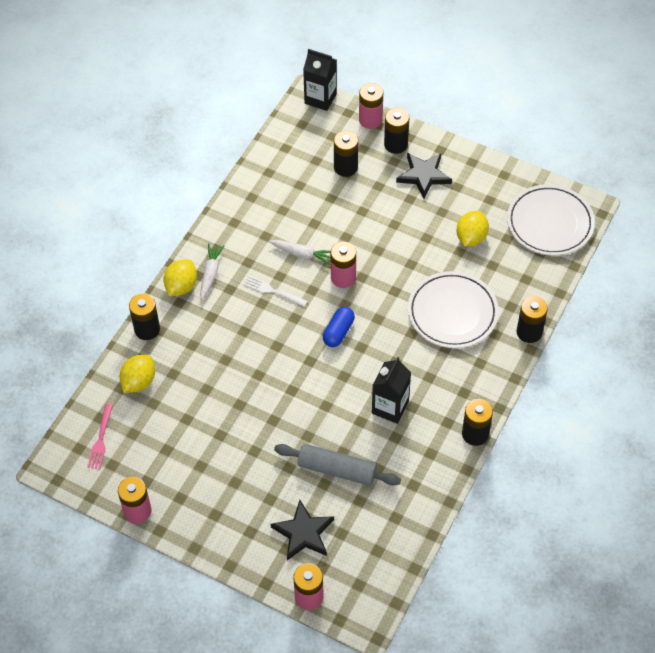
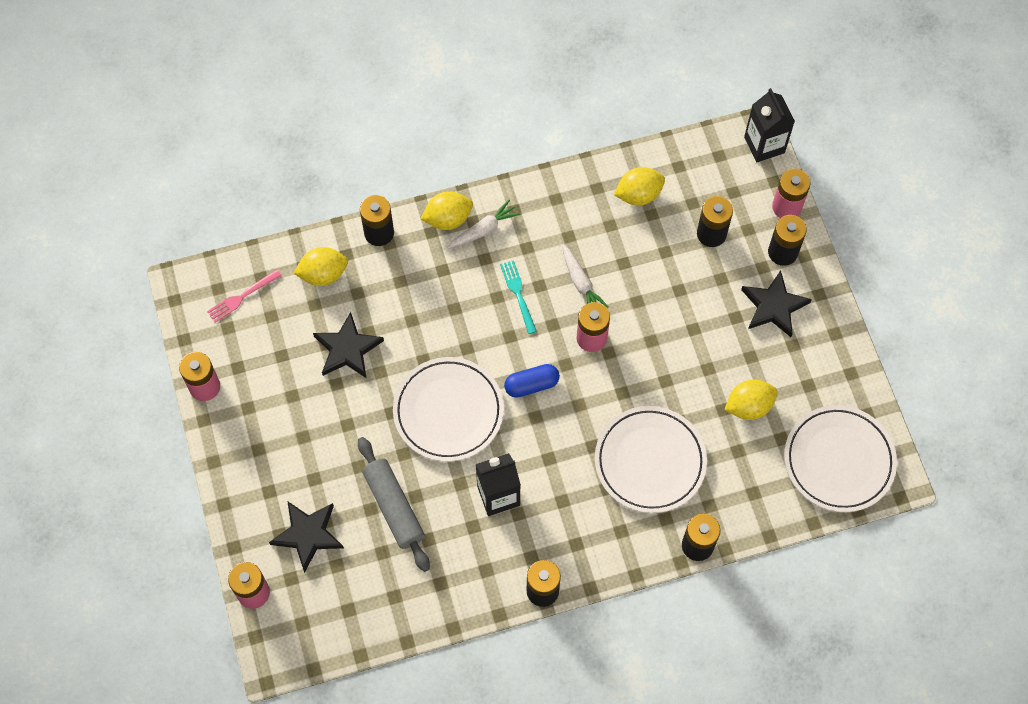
camera: 45 degrees right, 10 degrees up
white fork [243,275,308,307] -> turquoise fork [500,260,537,334]
none -> black star [313,312,384,379]
none -> white plate [393,357,504,462]
none -> yellow lemon [614,167,665,205]

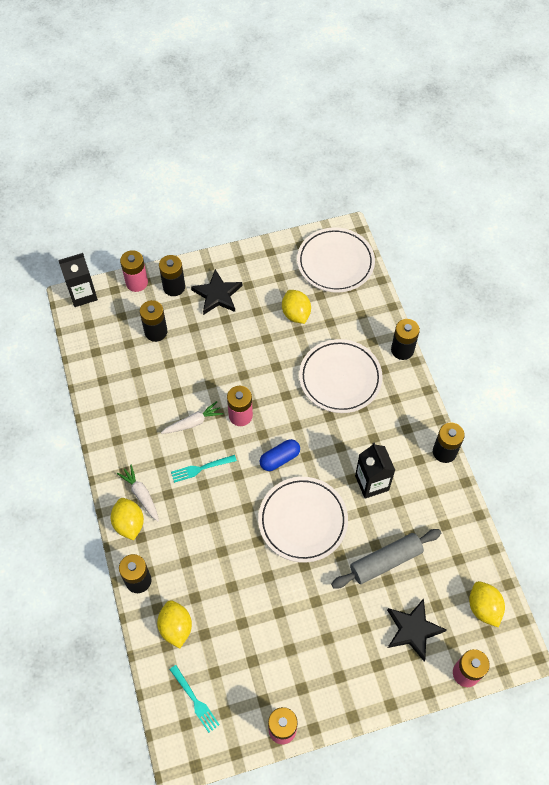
camera: 90 degrees left, 5 degrees down
pink fork [207,270,282,322] -> turquoise fork [170,665,220,733]
black star [313,312,384,379] -> none
blue capsule [504,364,560,398] -> blue capsule turned 75 degrees clockwise [260,439,300,471]
yellow lemon [614,167,665,205] -> yellow lemon moved to [469,581,505,628]

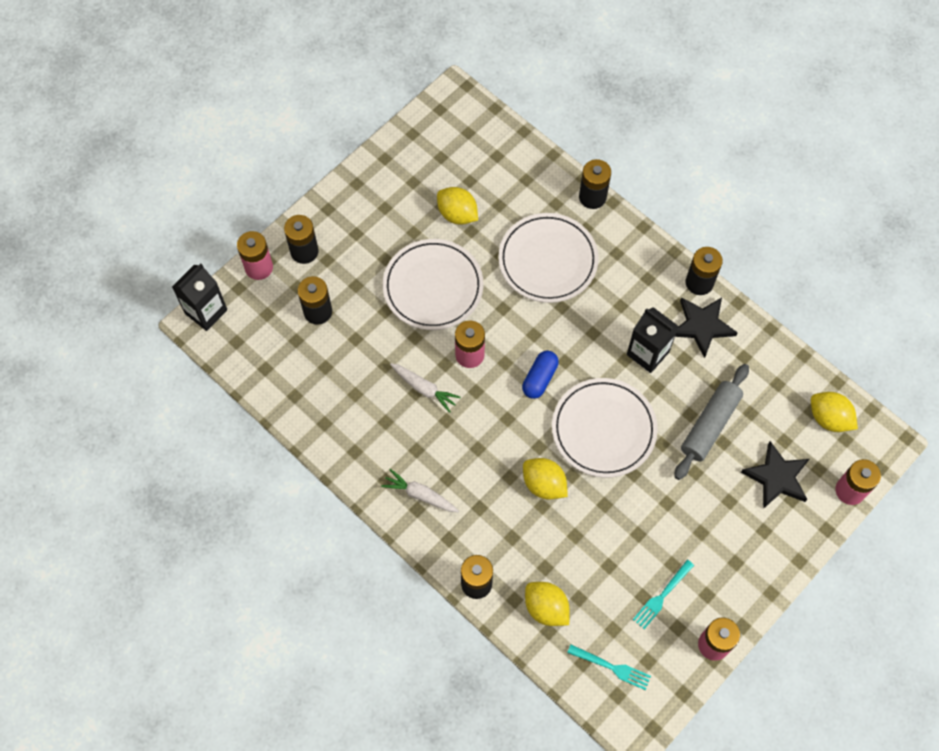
camera: 30 degrees left, 5 degrees up
yellow lemon [111,498,144,540] -> yellow lemon moved to [523,458,568,500]
white carrot [161,401,224,434] -> white carrot turned 90 degrees clockwise [390,363,461,413]
turquoise fork [171,455,237,483] -> turquoise fork moved to [633,560,694,629]
black star [191,269,242,315] -> black star moved to [675,297,738,358]
white plate [297,227,375,293] -> white plate moved to [383,239,483,330]

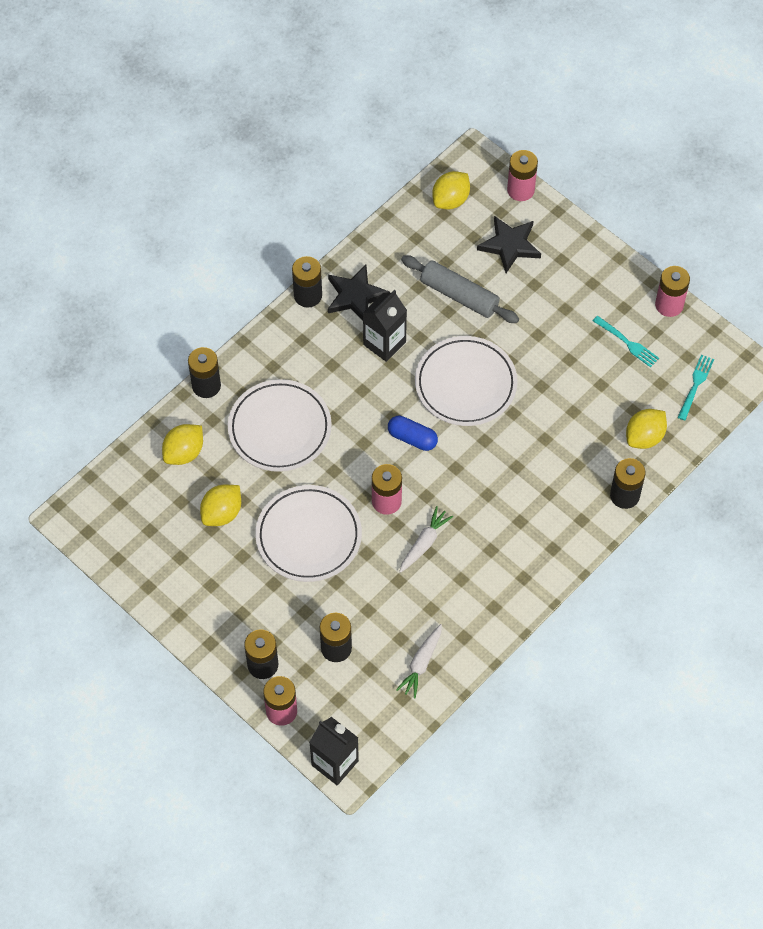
camera: 90 degrees left, 5 degrees down
white carrot [381,469,459,512] -> white carrot moved to [396,624,442,699]
yellow lemon [523,458,568,500] -> yellow lemon moved to [162,424,203,465]

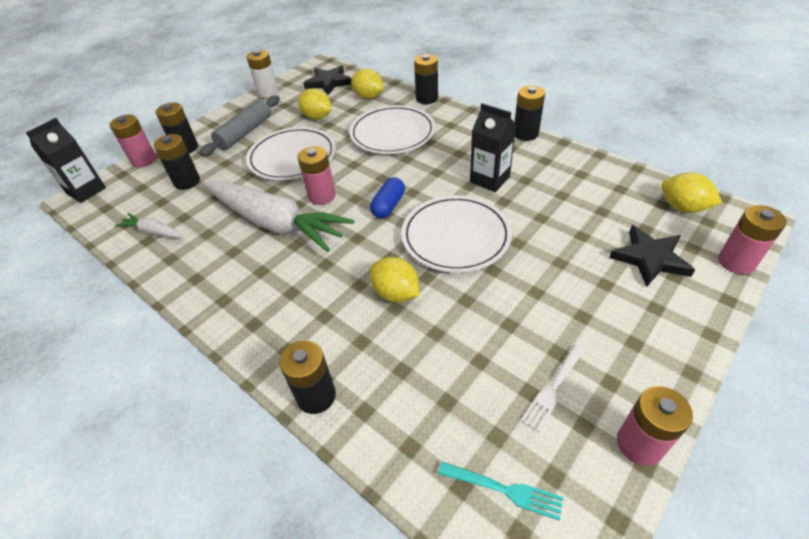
camera: 90 degrees right, 15 degrees down
black star [328,265,390,320] -> black star moved to [303,65,352,95]
white carrot [399,506,453,573] -> white carrot [203,180,354,252], size x2.28
grey rolling pin [401,255,519,323] -> grey rolling pin moved to [200,96,280,157]
turquoise fork [593,316,659,367] -> white fork [521,344,585,432]
yellow lemon [626,409,667,449] -> yellow lemon moved to [370,257,420,303]
none -> white battery [247,50,279,98]

